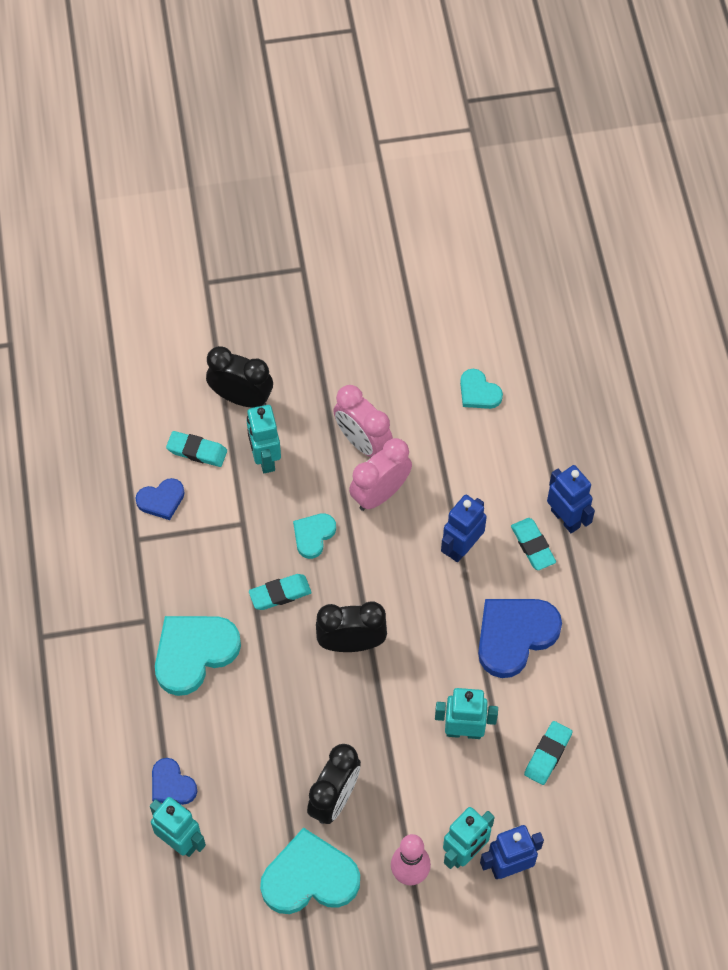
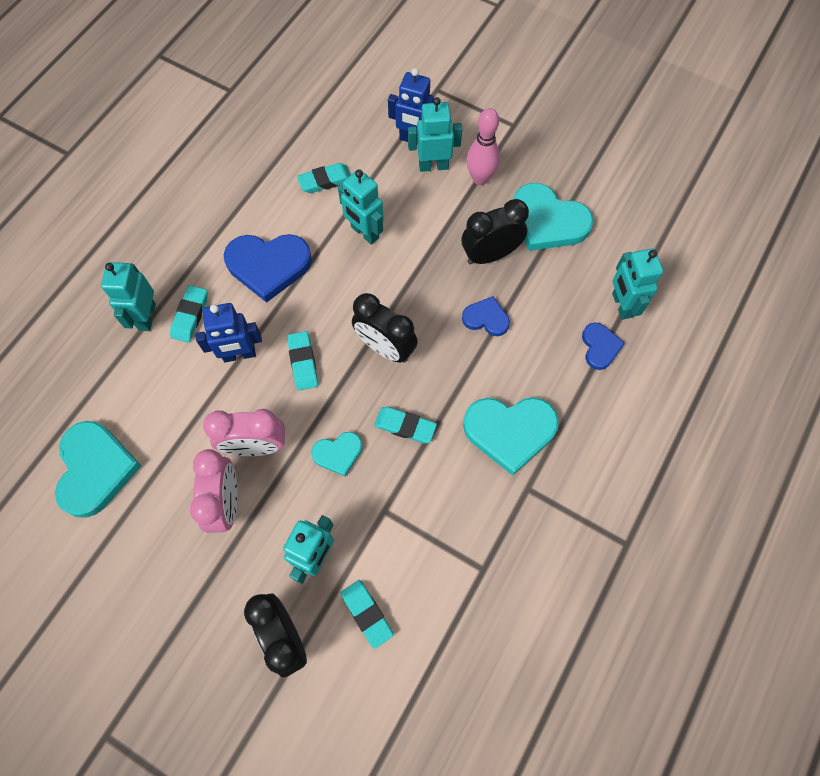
camera: 140 degrees left, 5 degrees up
blue heart [135,478,185,520] -> blue heart moved to [462,296,510,336]
turquoise heart [460,369,503,409] -> turquoise heart [55,421,142,518], size x1.84
blue robot [547,465,595,533] -> turquoise robot [101,262,156,331]
none -> turquoise eraser [287,331,318,391]

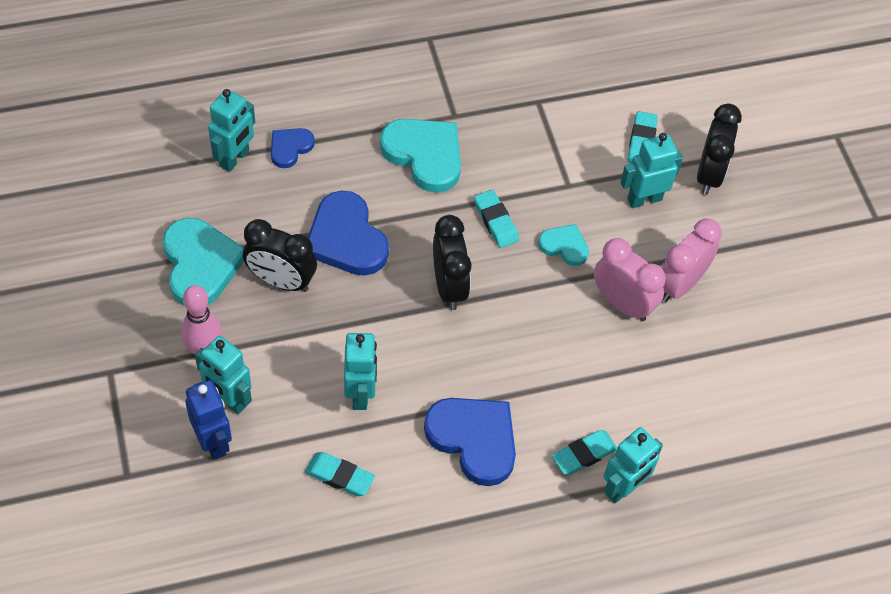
camera: 140 degrees left, 10 degrees down
turquoise heart [55,421,142,518] -> none
blue robot [195,303,262,362] -> none
turquoise eraser [287,331,318,391] -> none
blue heart [462,296,510,336] -> blue heart [308,191,389,276], size x1.84

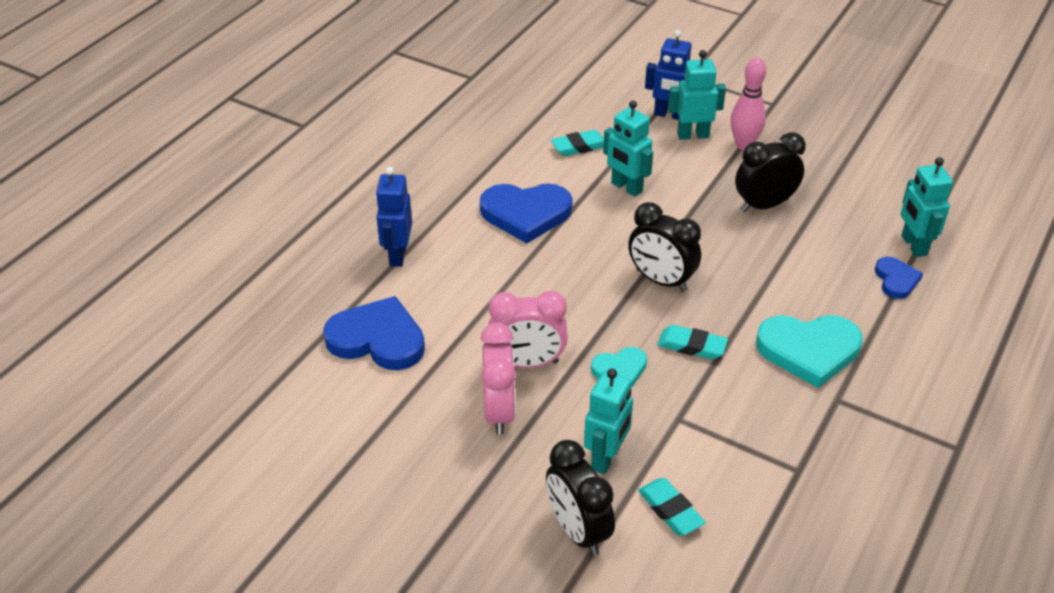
camera: 140 degrees right, 15 degrees down
turquoise heart [163,218,244,306] -> none
blue heart [308,191,389,276] -> blue heart moved to [323,296,425,370]
turquoise eraser [552,430,617,475] -> none
turquoise robot [603,427,663,503] -> blue robot [375,167,412,267]

